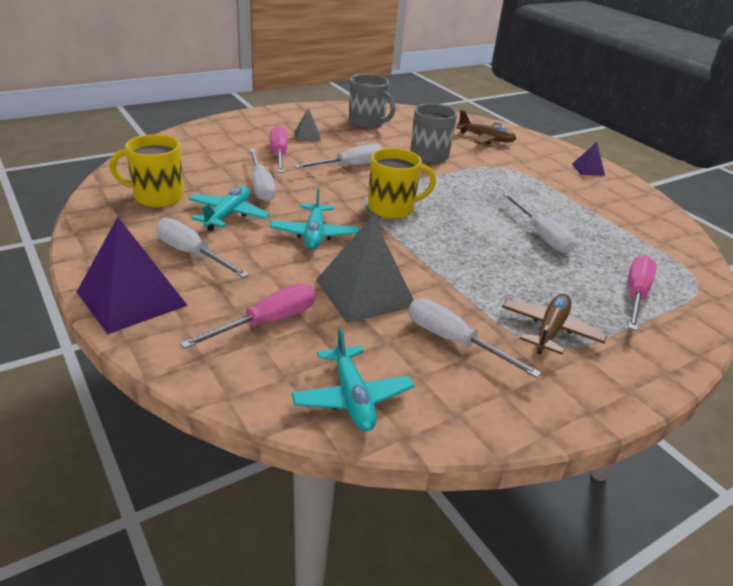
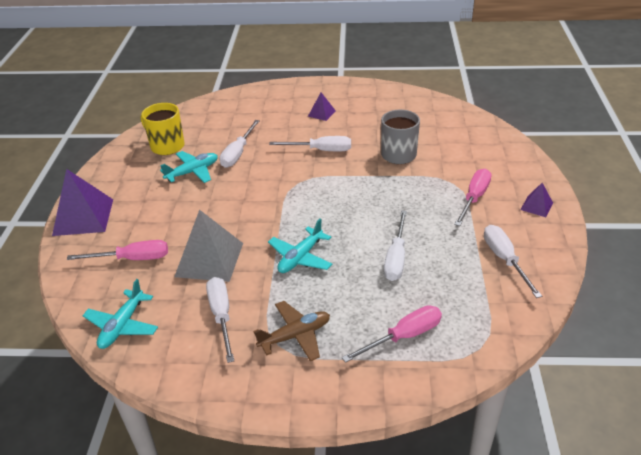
camera: 40 degrees right, 5 degrees up
white screwdriver [156,218,249,278] -> white screwdriver moved to [484,225,542,298]
pink screwdriver [270,126,288,173] -> pink screwdriver moved to [454,169,491,226]
turquoise plane [270,187,359,249] -> turquoise plane moved to [268,218,332,273]
grey pyramid [295,108,321,141] -> purple pyramid [308,93,336,121]
grey mug [349,74,395,128] -> none
yellow mug [368,148,436,219] -> none
brown plane [456,110,516,144] -> none

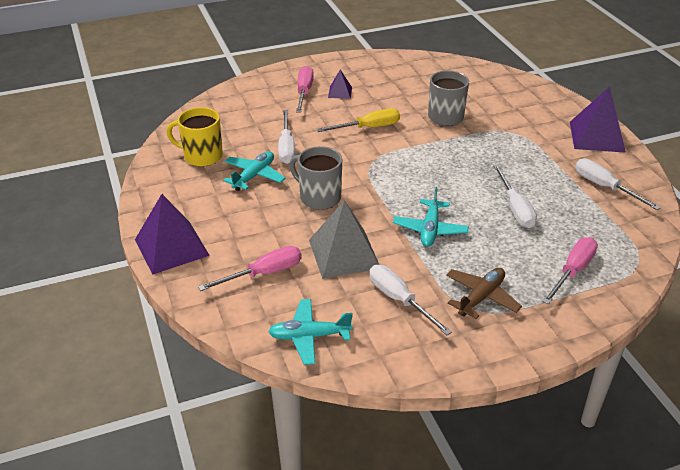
camera: 25 degrees left, 0 degrees up
turquoise plane [83,279,158,349] -> turquoise plane turned 90 degrees clockwise [268,299,353,365]
white screwdriver [269,136,351,151] -> yellow screwdriver [317,108,400,132]
pink screwdriver [454,169,491,226] -> pink screwdriver moved to [296,66,314,113]
purple pyramid [520,183,553,217] -> purple pyramid [570,87,626,153], size x2.03
none -> grey mug [290,146,342,210]

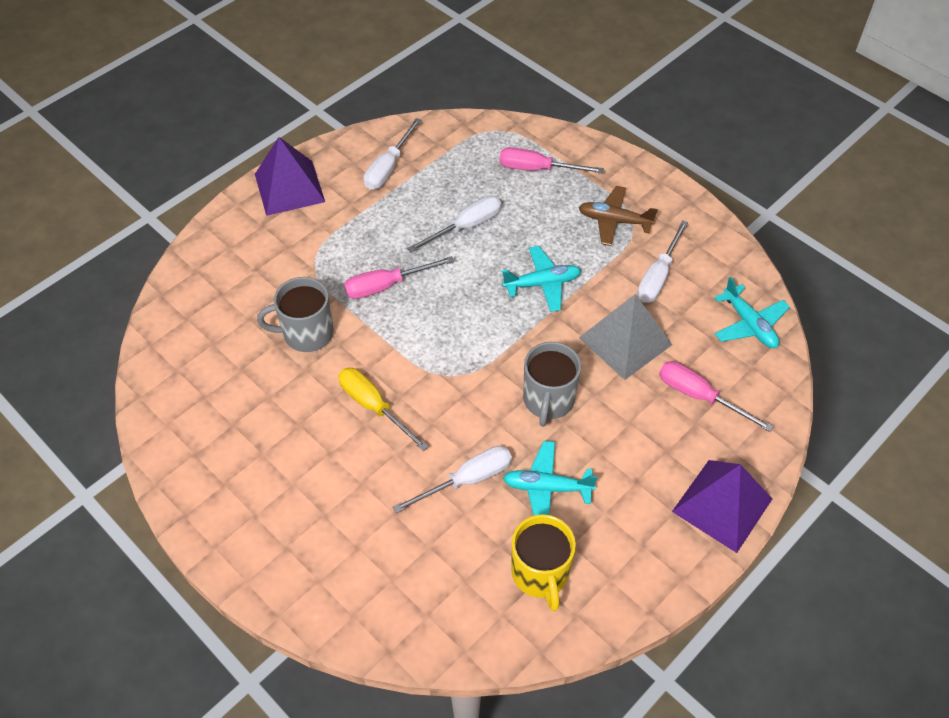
camera: 115 degrees left, 15 degrees up
pink screwdriver [296,66,314,113] -> pink screwdriver moved to [344,256,454,299]
purple pyramid [328,70,352,99] -> none

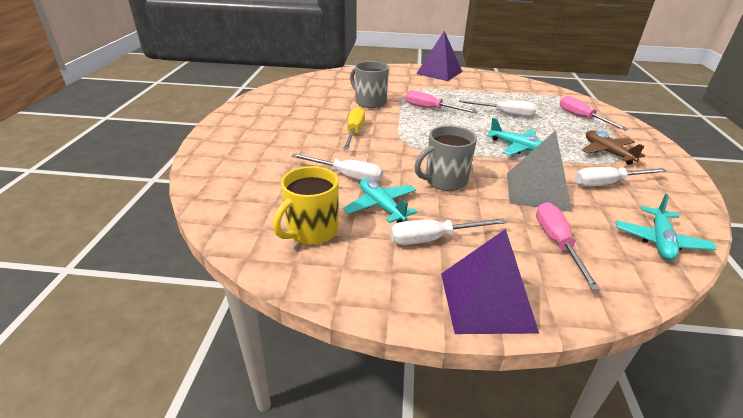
camera: 50 degrees right, 20 degrees down
white screwdriver [364,118,421,190] -> white screwdriver moved to [390,218,507,245]

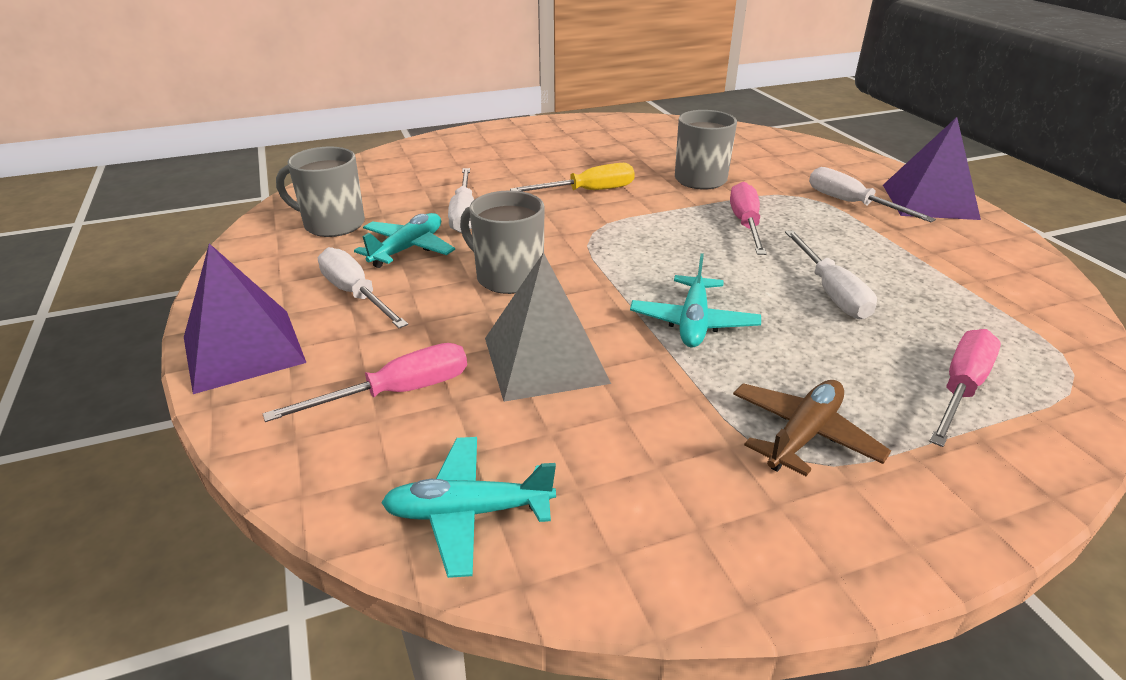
camera: 65 degrees right, 0 degrees up
yellow mug [273,166,339,245] -> grey mug [276,146,365,237]
white screwdriver [575,167,667,187] -> white screwdriver moved to [809,167,936,222]

